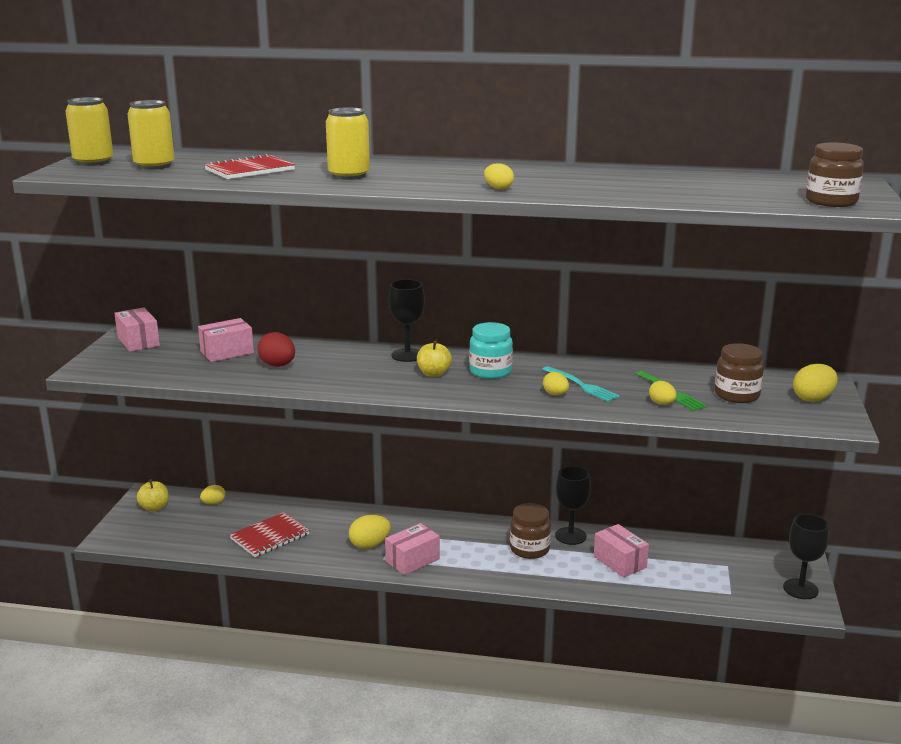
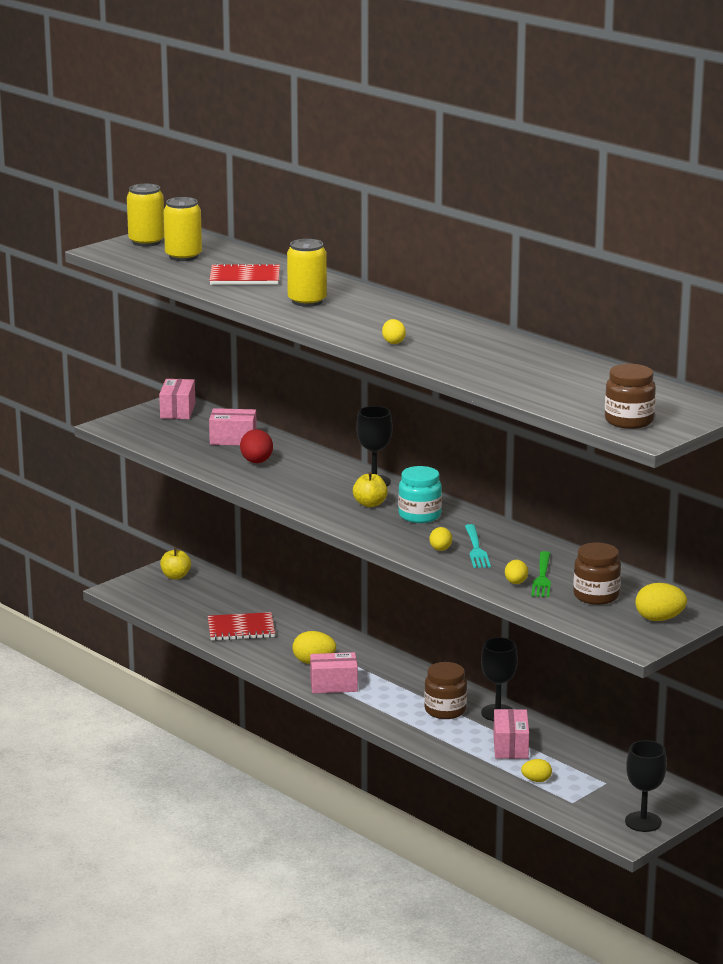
camera: 35 degrees right, 0 degrees up
yellow egg [200,485,225,504] -> yellow egg moved to [521,759,552,782]

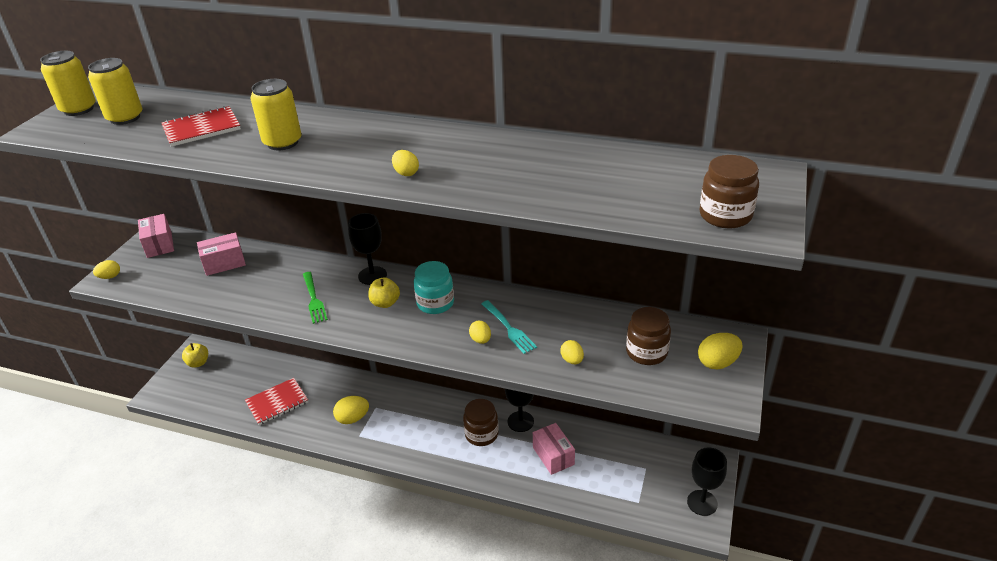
camera: 25 degrees left, 15 degrees up
red egg [240,429,273,463] -> none
pink box [310,652,358,693] -> none
yellow egg [521,759,552,782] -> yellow egg moved to [93,260,120,279]
green fork [531,551,551,597] -> green fork moved to [303,272,328,324]

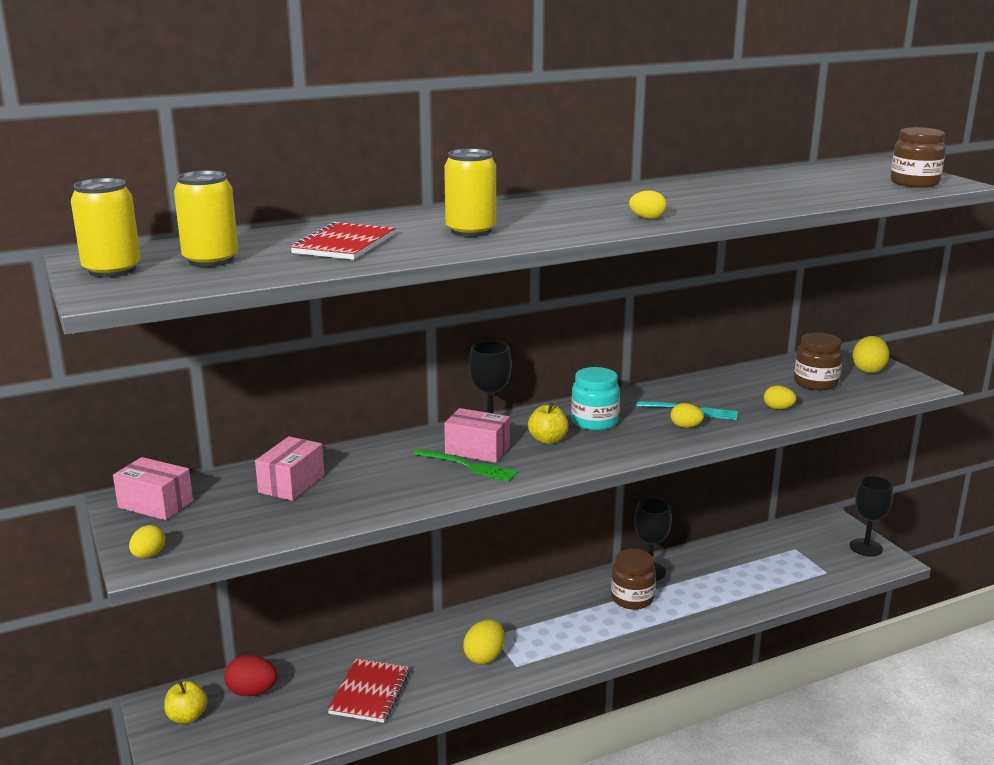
camera: 45 degrees left, 15 degrees down
pink box [533,423,575,475] -> pink box moved to [444,408,510,463]
none -> red egg [224,655,277,696]

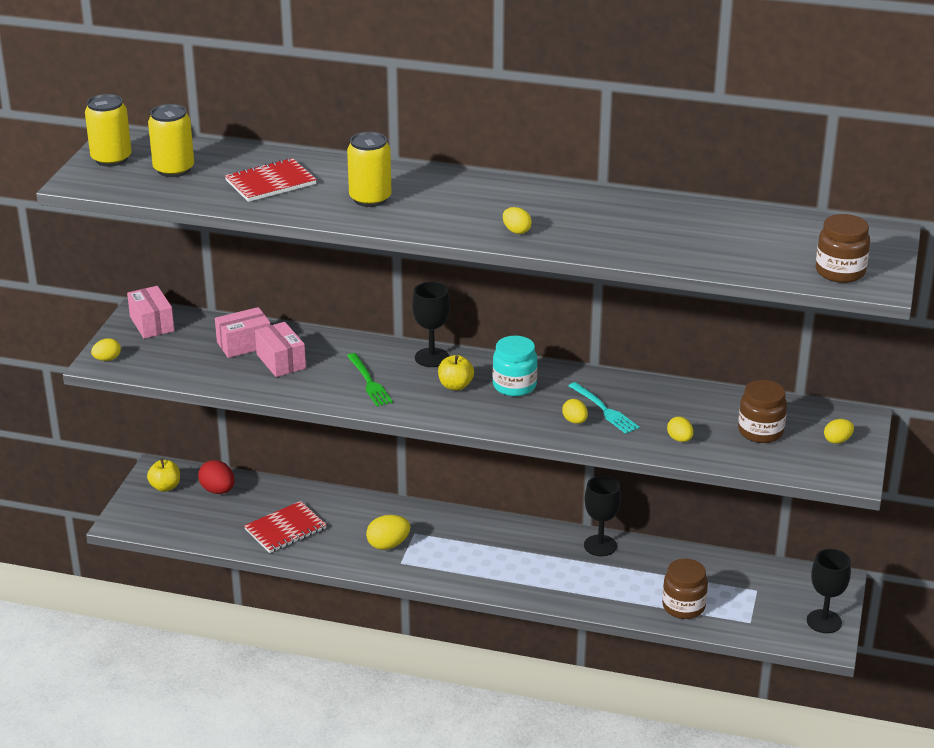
camera: 40 degrees right, 10 degrees up
pink box [444,408,510,463] -> pink box moved to [255,322,306,377]
brown jar [611,549,656,609] -> brown jar moved to [662,559,708,619]
yellow egg [853,336,889,373] -> yellow egg [824,419,854,444], size x0.64

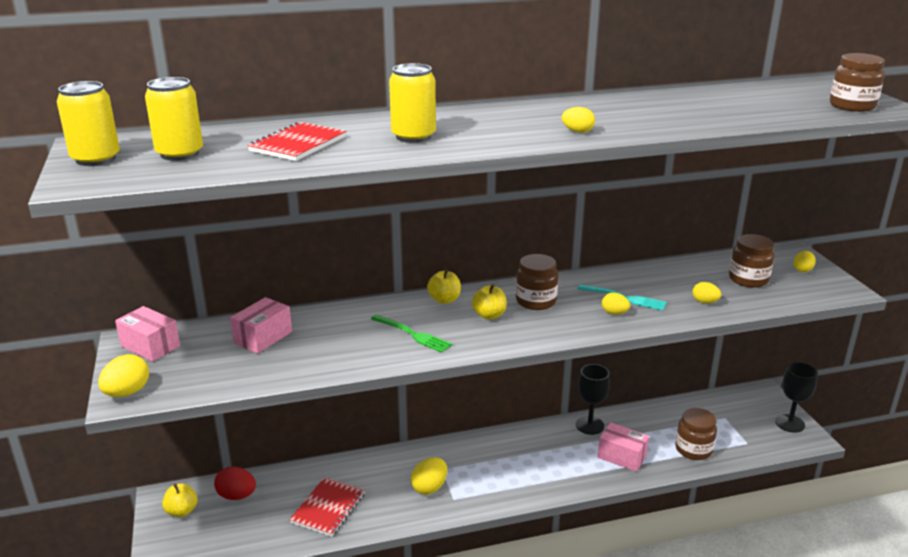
camera: 30 degrees left, 5 degrees down
yellow egg [91,338,121,361] -> yellow egg [98,354,149,397], size x1.57
pink box [255,322,306,377] -> pink box moved to [598,422,649,472]
black goblet [412,282,450,367] -> yellow apple [427,270,461,304]
turquoise jar [493,336,537,396] -> brown jar [516,254,558,310]

